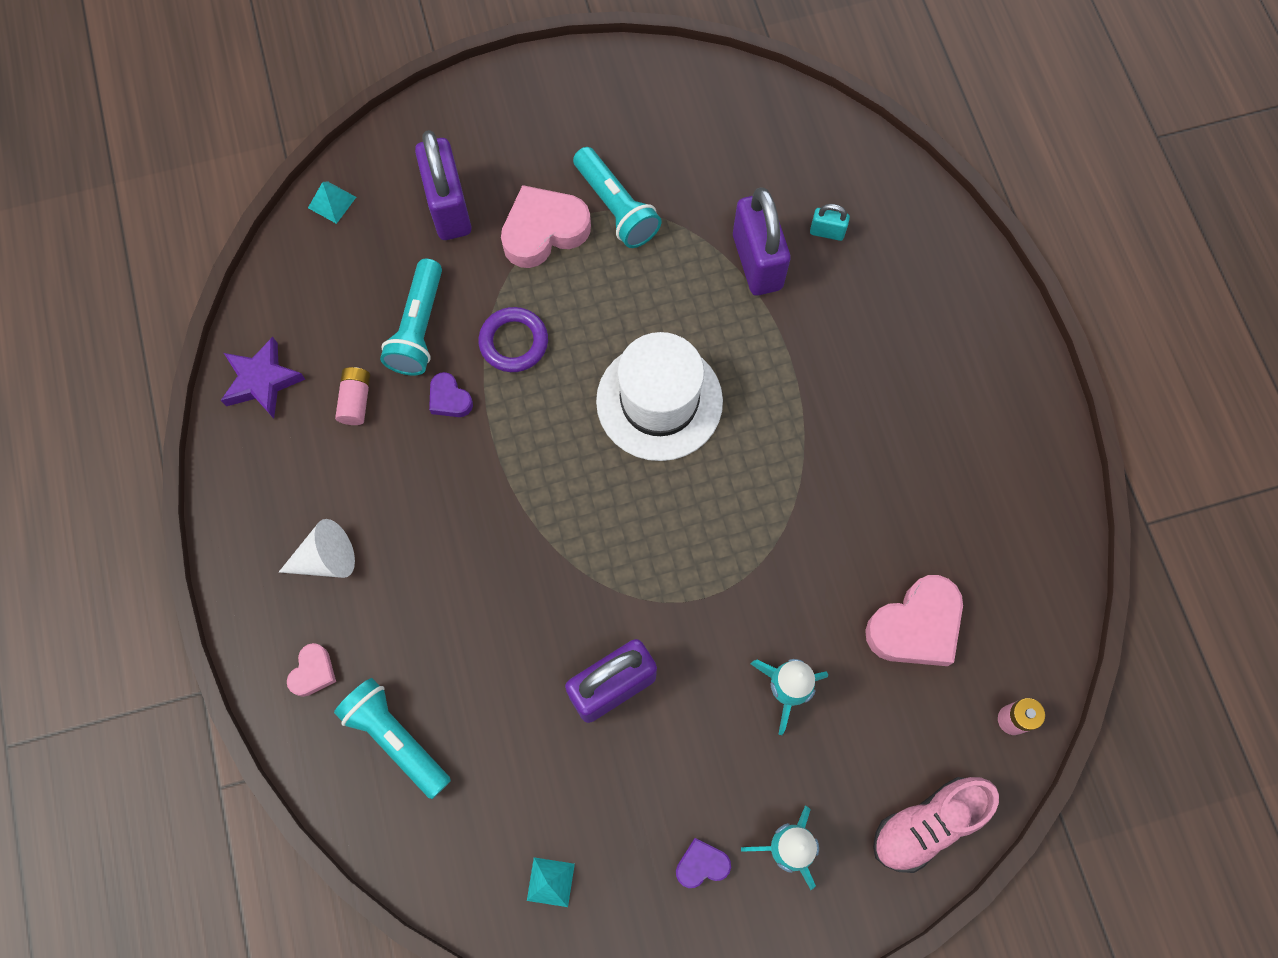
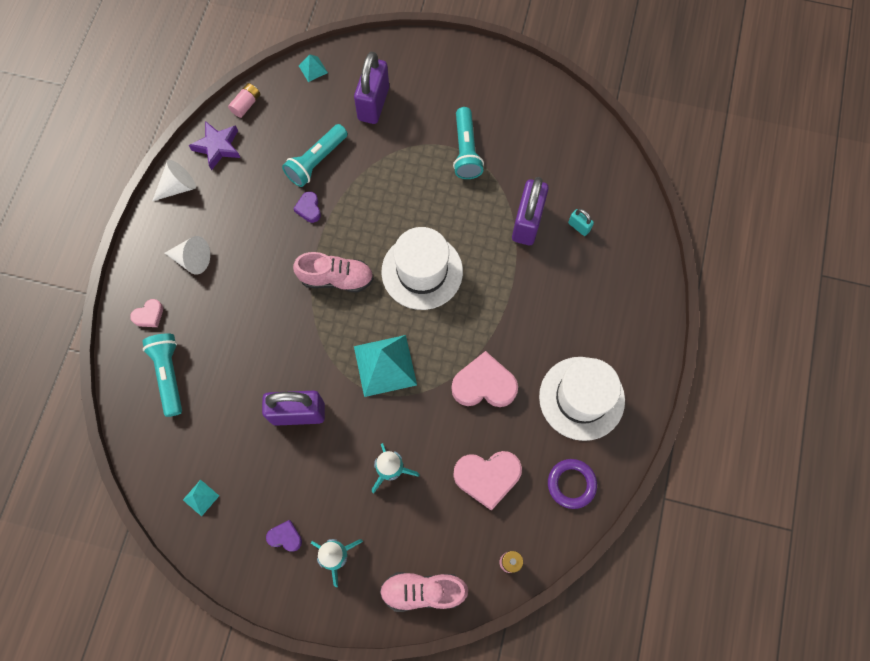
camera: 30 degrees right, 0 degrees up
pink battery [335,367,370,425] -> pink battery moved to [228,83,260,118]
purple ring [479,307,548,372] -> purple ring moved to [548,459,597,509]
pink heart [501,185,591,268] -> pink heart moved to [451,351,518,407]
none -> white cone [152,160,196,201]
none -> pink shoe [293,252,374,293]
none -> turquoise pyramid [354,335,417,397]
none -> white hat [539,357,625,441]

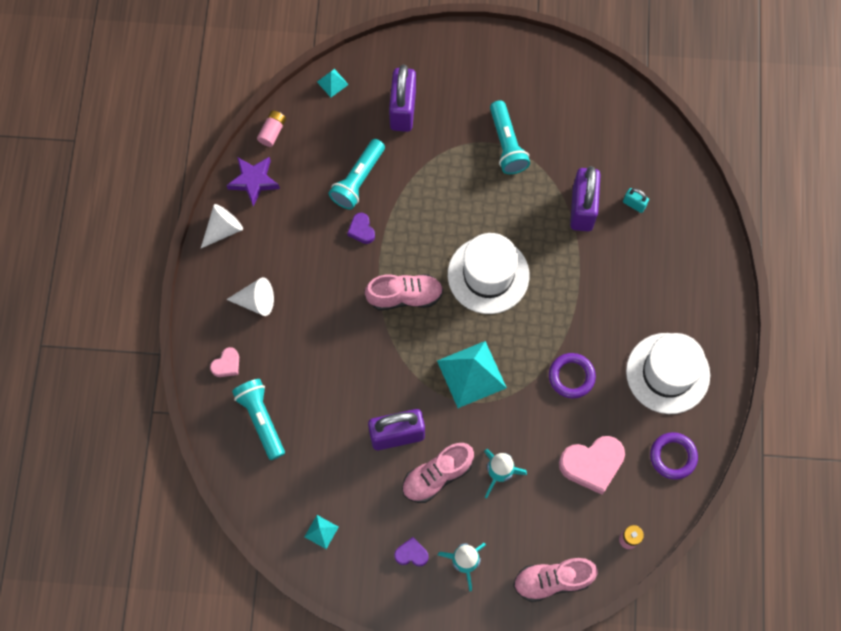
camera: 10 degrees left, 0 degrees up
pink heart [451,351,518,407] -> purple ring [549,353,596,398]
none -> pink shoe [402,443,474,503]

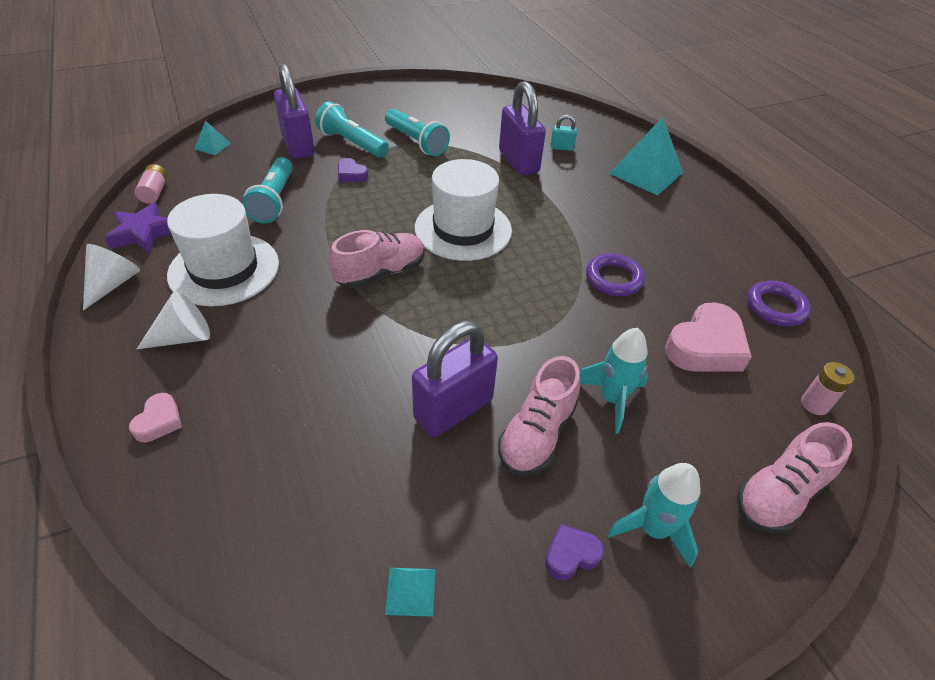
camera: 30 degrees left, 25 degrees down
turquoise flashlight [232,379,285,460] -> turquoise flashlight moved to [315,101,389,158]
purple heart [347,213,375,244] -> purple heart moved to [338,158,369,183]
turquoise pyramid [437,341,507,408] -> turquoise pyramid moved to [609,117,683,195]
white hat [626,333,710,414] -> white hat moved to [167,194,279,306]

